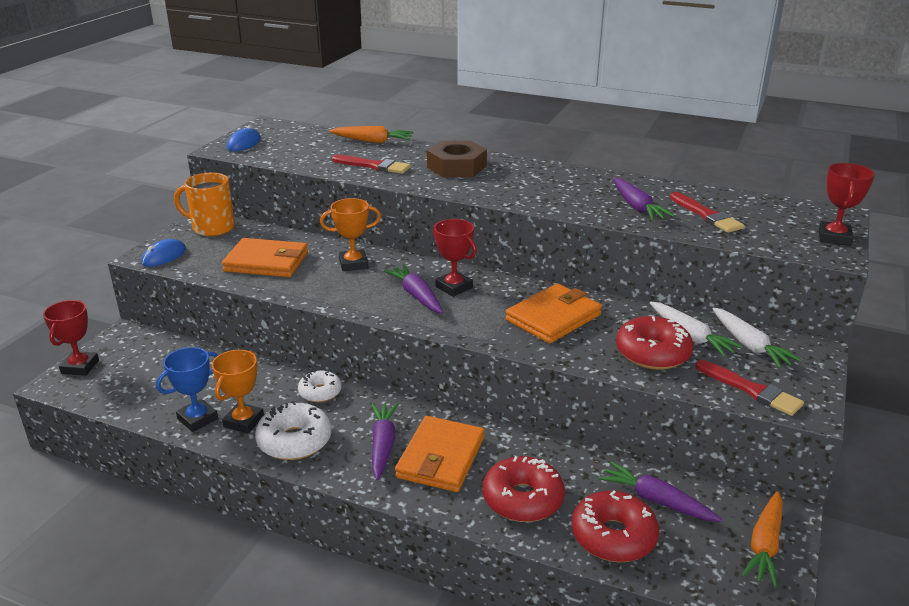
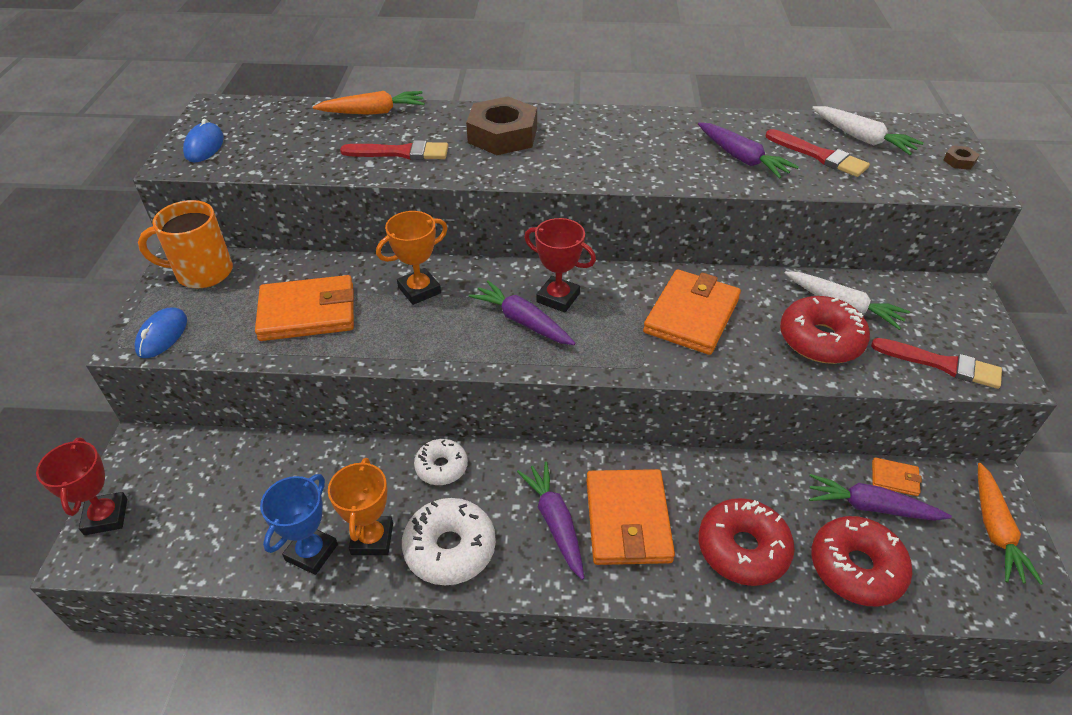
camera: 20 degrees left, 15 degrees up
white carrot [712,307,802,369] -> white carrot moved to [812,106,924,155]
red trophy [819,163,875,246] -> brown nut [944,145,980,170]
none -> orange wallet [872,457,922,496]

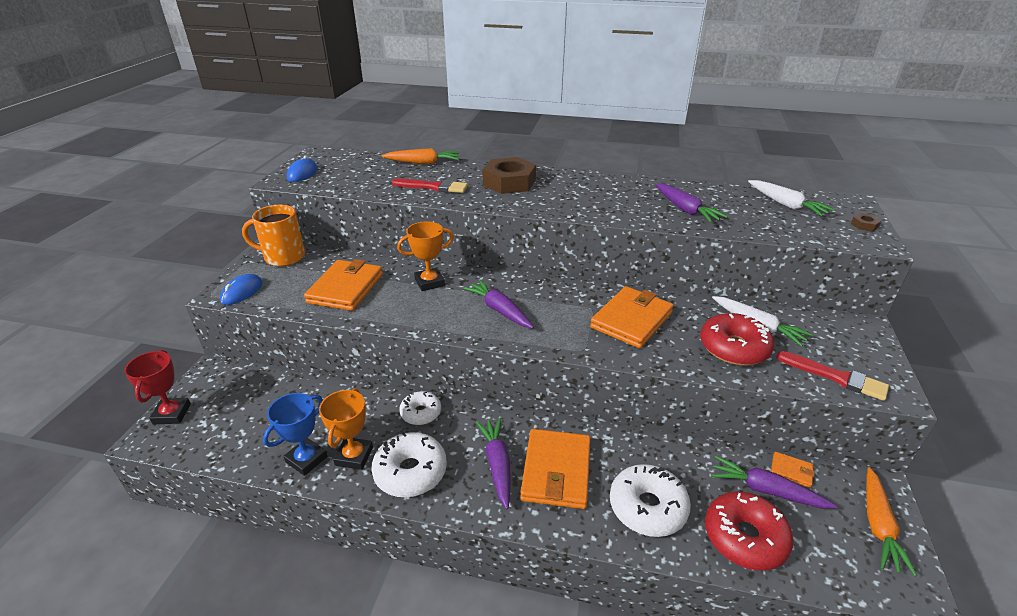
camera: 10 degrees right, 10 degrees down
orange wallet [255,275,354,341] -> orange wallet turned 75 degrees counterclockwise [304,259,383,311]
red trophy [524,218,596,313] -> none
red donut [698,498,795,586] -> white donut [610,464,691,537]
red brush [765,129,870,177] -> none

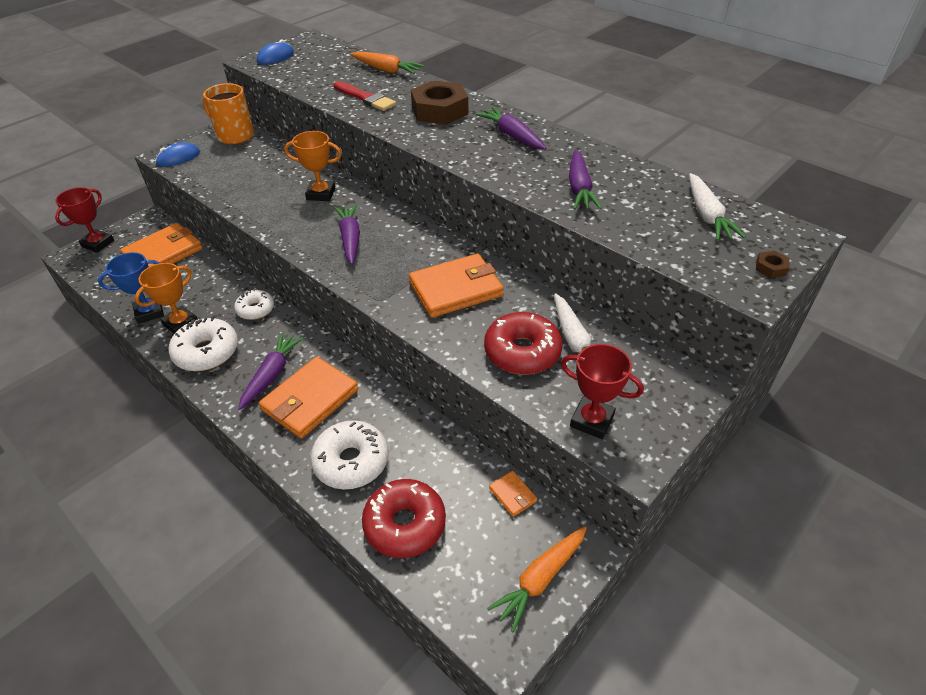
camera: 30 degrees right, 10 degrees up
orange wallet [304,259,383,311] -> orange wallet moved to [120,223,203,267]
purple carrot [711,456,837,509] -> purple carrot moved to [475,107,546,150]
red brush [776,351,889,401] -> red trophy [561,344,644,439]

